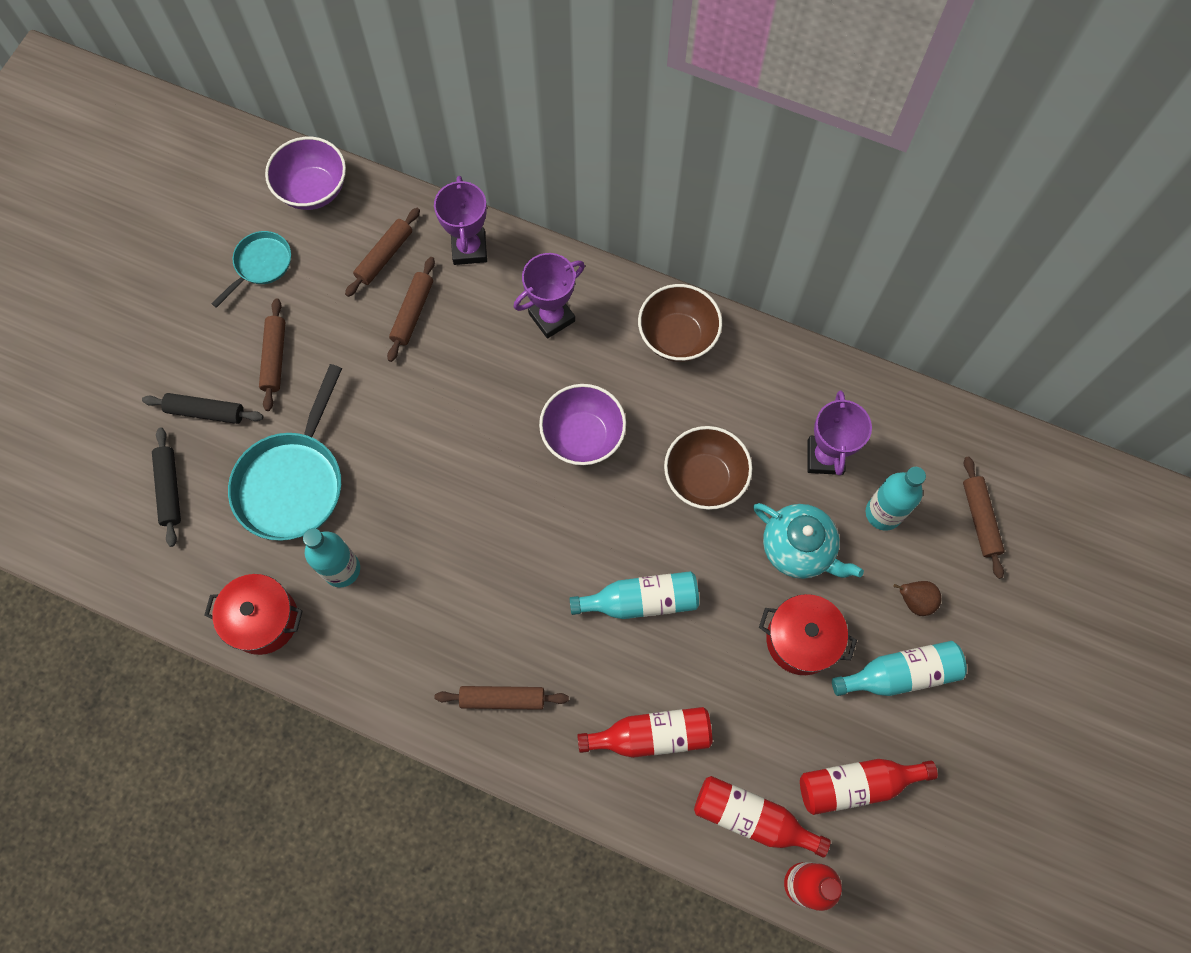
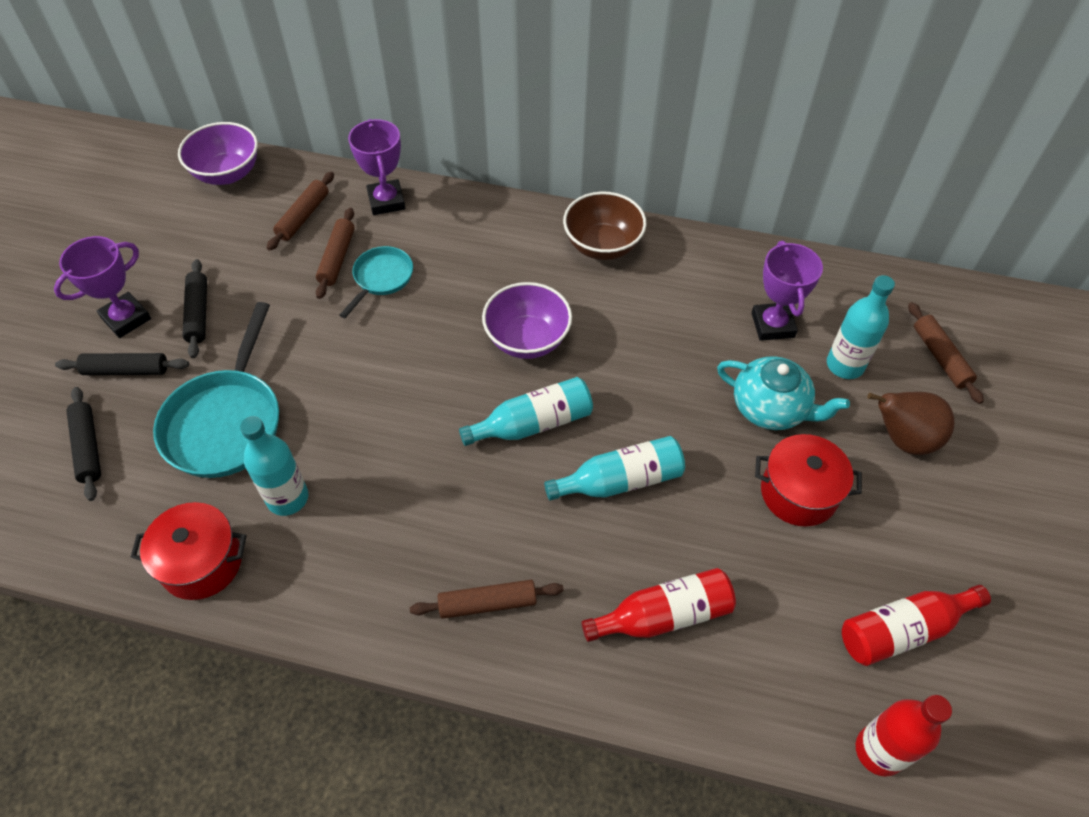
camera: 10 degrees left, 15 degrees down
turquoise pan [211,231,291,308] -> turquoise pan moved to [339,246,413,318]
brown rolling pin [259,298,285,411] -> black rolling pin [182,259,207,358]
purple trophy [514,253,585,339] -> purple trophy moved to [54,236,151,338]
brown bowl [664,426,752,510] -> none
red bottle [694,776,831,858] -> none
turquoise bottle [832,641,967,696] -> turquoise bottle moved to [459,377,593,446]
brown pear [893,581,941,616] -> brown pear [867,392,954,455], size x1.69

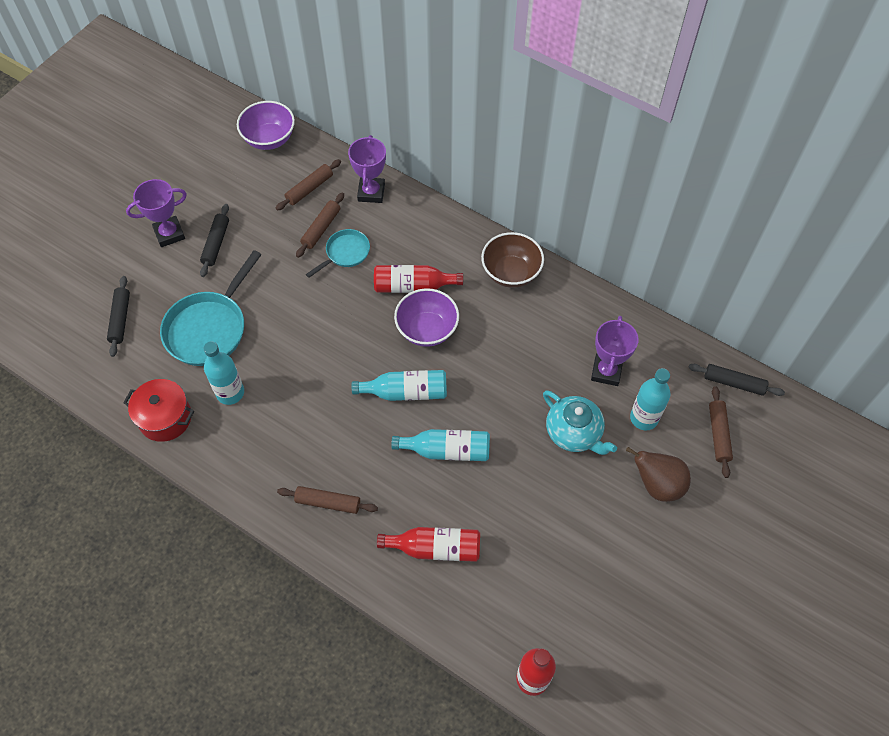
camera: 20 degrees right, 5 degrees up
black rolling pin [55,353,189,375] -> black rolling pin moved to [688,364,785,396]
red pot [755,434,862,527] -> none
red bottle [842,585,991,666] -> red bottle moved to [374,265,463,293]

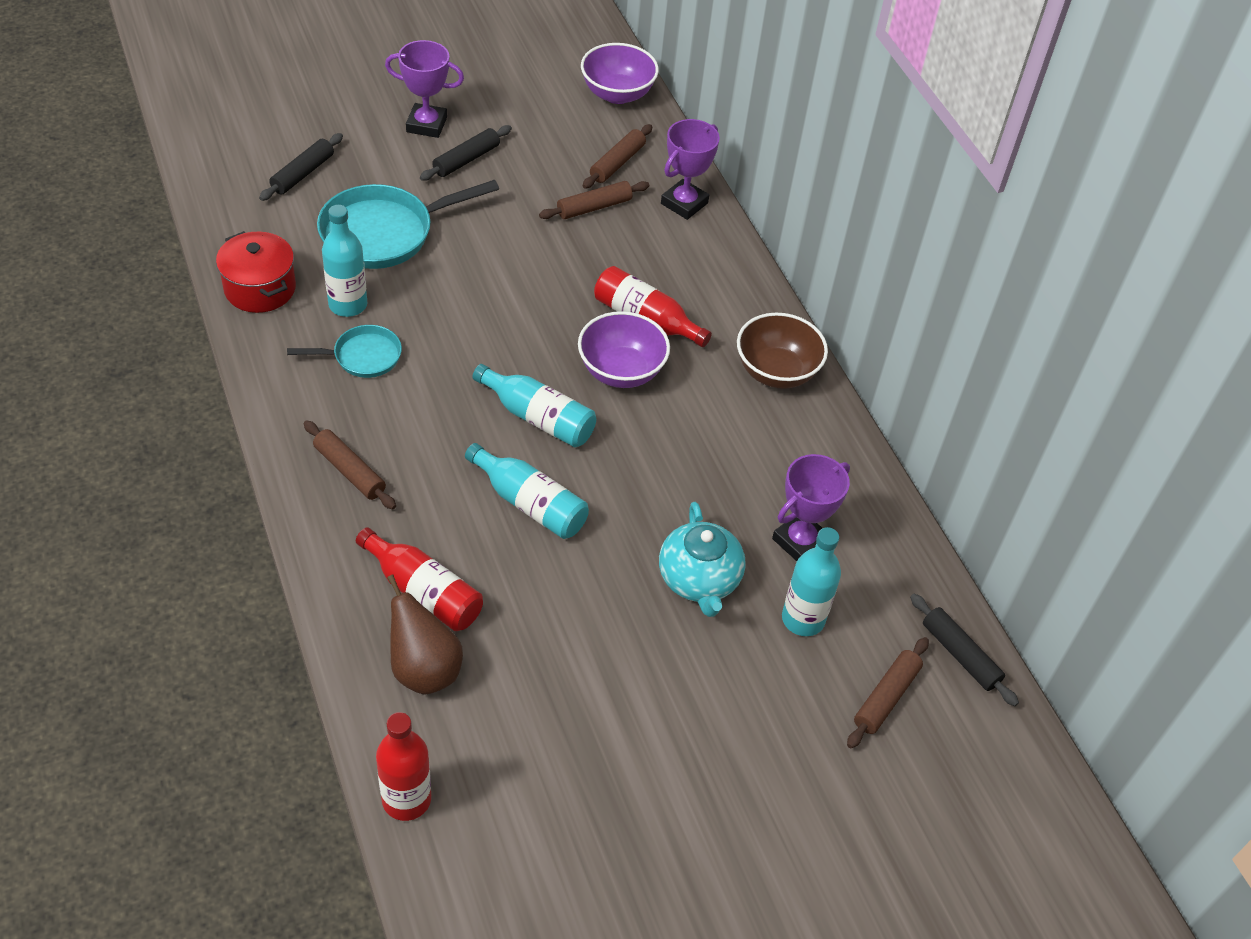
camera: 30 degrees right, 10 degrees down
brown rolling pin [276,159,341,211] -> brown rolling pin turned 45 degrees counterclockwise [583,124,652,189]
turquoise pan [306,229,370,278] -> turquoise pan moved to [287,325,402,378]
brown pear [626,447,691,502] -> brown pear moved to [387,575,463,695]

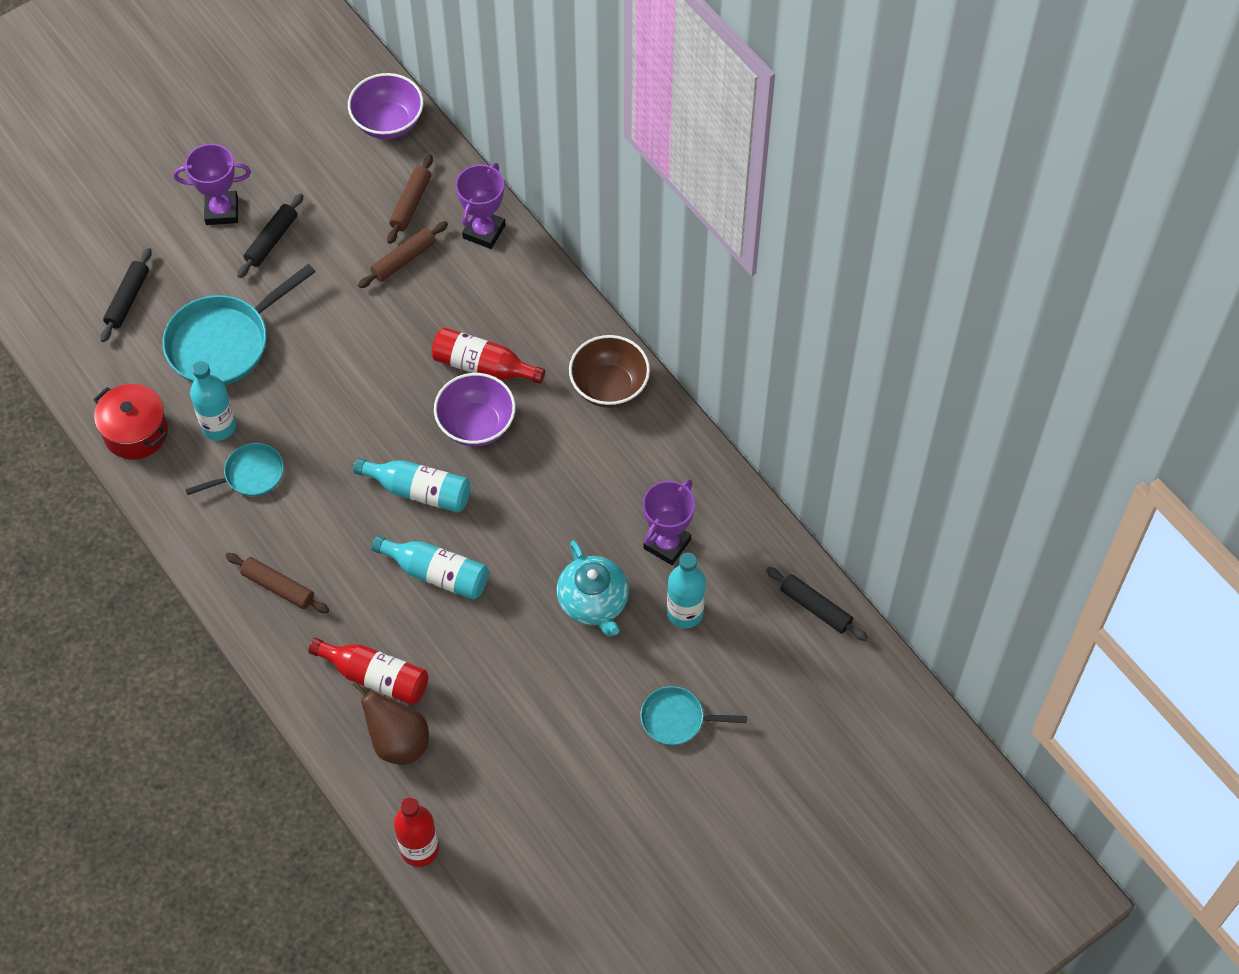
camera: 10 degrees left, 10 degrees up
brown rolling pin [847,637,929,748] -> none
none -> turquoise pan [641,686,747,745]

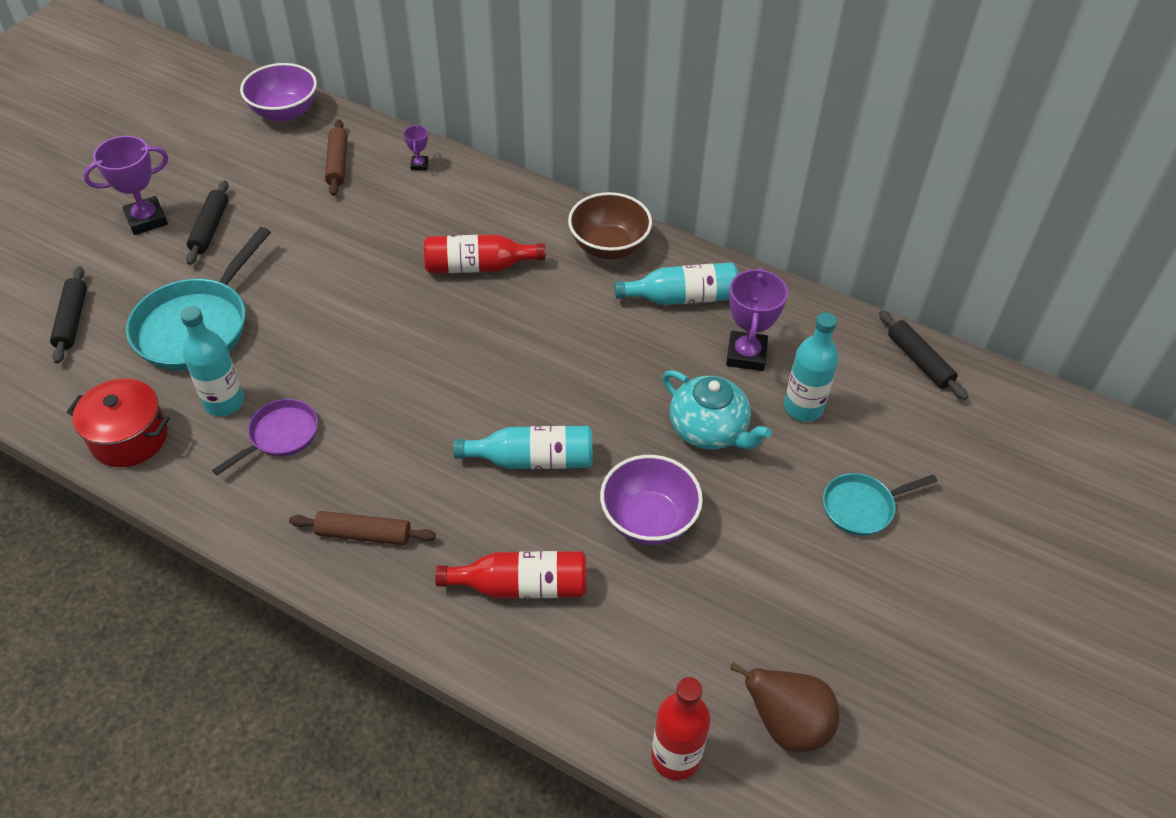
camera: 25 degrees left, 10 degrees down
turquoise pan [185,443,284,496] -> purple pan [212,399,318,475]
turquoise bottle [353,458,471,513] -> turquoise bottle moved to [614,262,738,305]
brown pear [353,681,429,765] -> brown pear moved to [730,663,839,752]
brown rolling pin [358,221,448,288] -> none
purple bowl [434,373,516,446] -> purple bowl moved to [600,455,703,545]
purple trophy [455,163,506,249] -> purple trophy [404,125,429,171], size x0.50
black rolling pin [766,567,868,641] -> black rolling pin turned 45 degrees clockwise [879,311,968,400]

